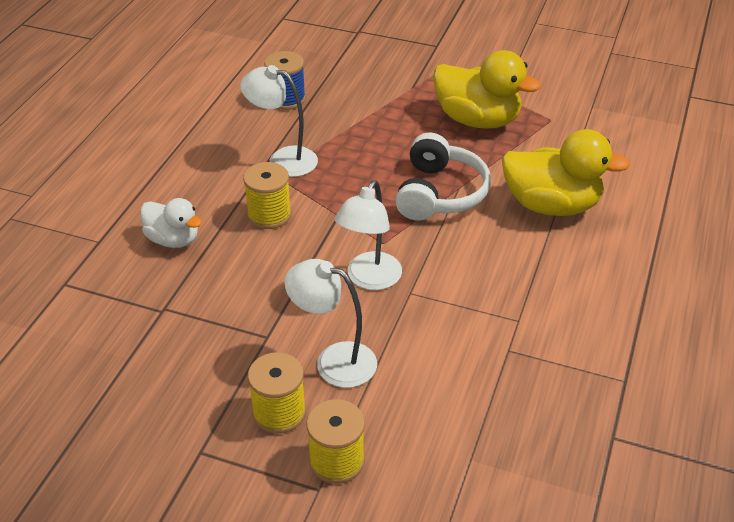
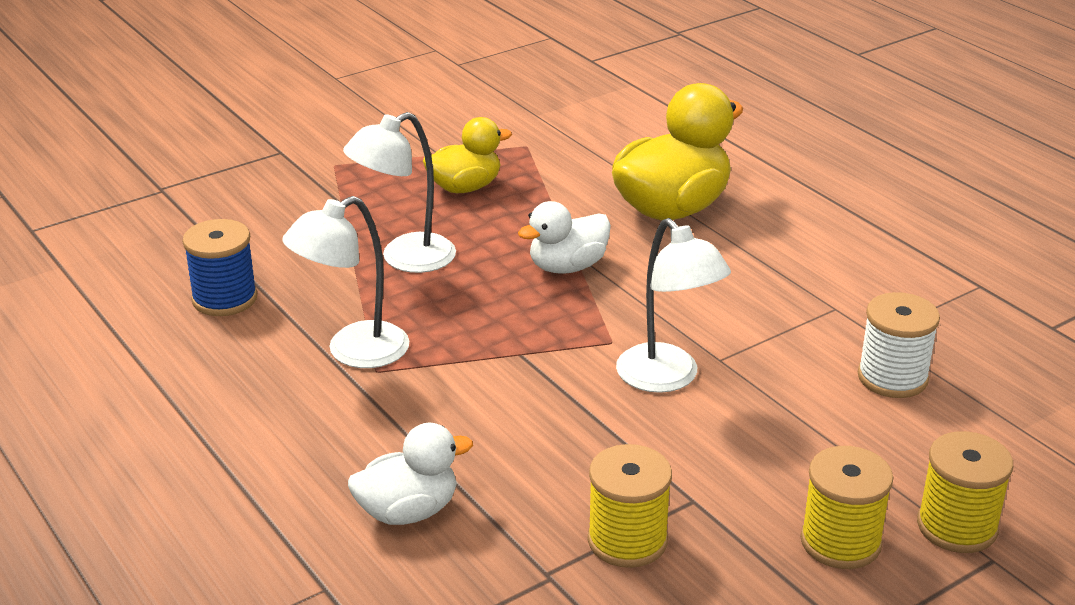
camera: 55 degrees left, 10 degrees down
yellow spool [243,162,291,229] -> yellow spool moved to [588,444,672,568]
white lamp [284,259,377,388] -> white lamp moved to [343,112,456,273]
white headphones [395,133,491,221] -> white duck [518,201,611,274]
yellow duck [433,50,541,129] -> yellow duck [423,117,512,193], size x0.59
none -> white spool [858,292,940,398]

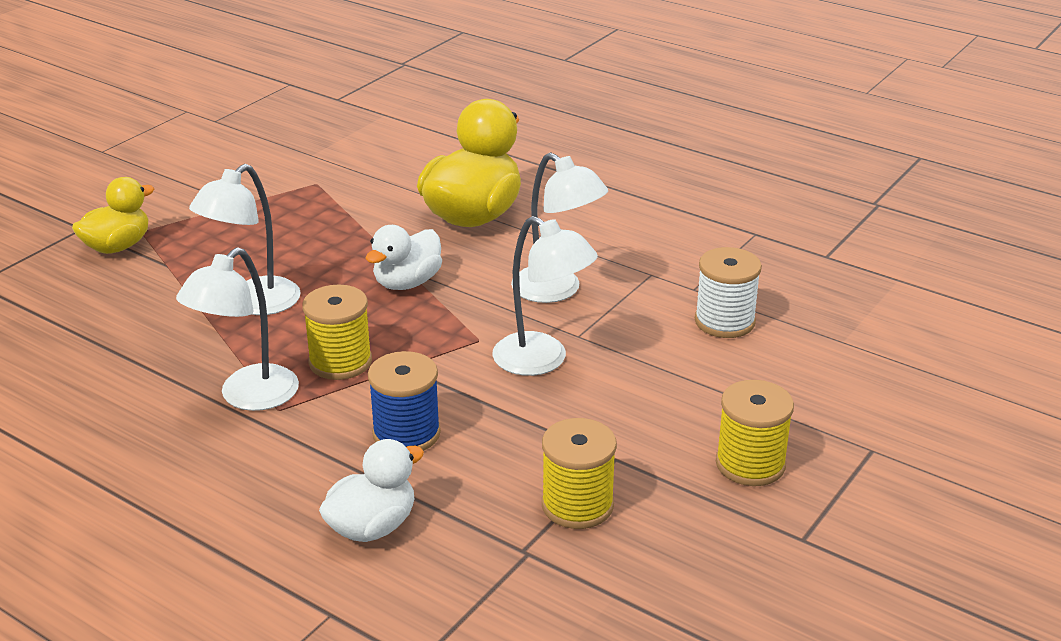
camera: 20 degrees left, 0 degrees up
blue spool [183,219,257,316] -> blue spool moved to [368,351,441,451]
yellow duck [423,117,512,193] -> yellow duck moved to [72,177,154,254]
yellow spool [917,431,1013,553] -> yellow spool moved to [302,285,372,380]
none -> white lamp [511,153,608,303]

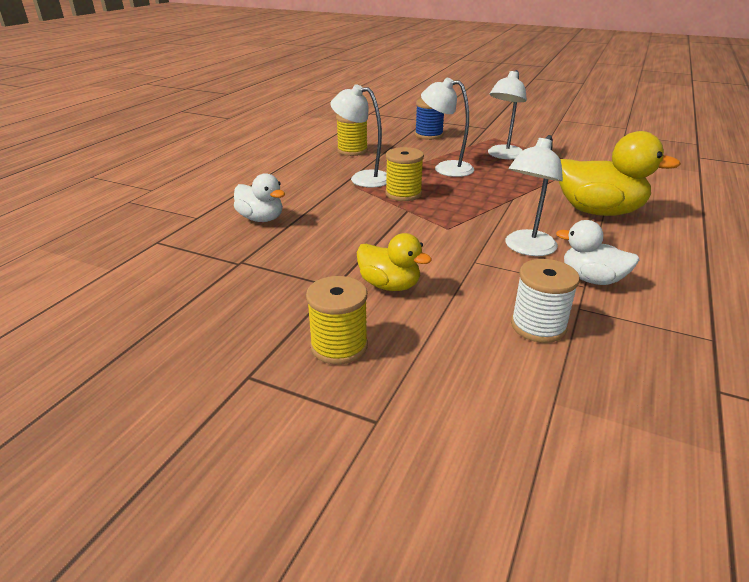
camera: 80 degrees right, 0 degrees up
yellow duck [72,177,154,254] -> yellow duck moved to [357,233,432,291]
white duck [365,225,442,290] -> white duck moved to [556,220,639,285]
blue spool [368,351,441,451] -> blue spool moved to [415,99,444,140]
white lamp [492,216,598,376] -> white lamp moved to [488,70,527,159]
yellow spool [542,418,617,529] -> yellow spool moved to [336,114,368,156]

